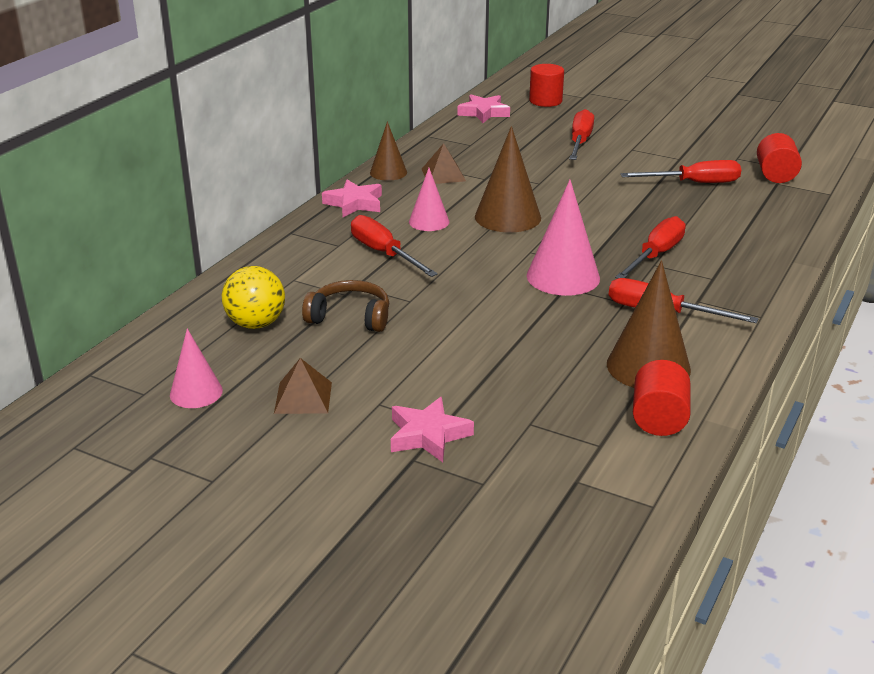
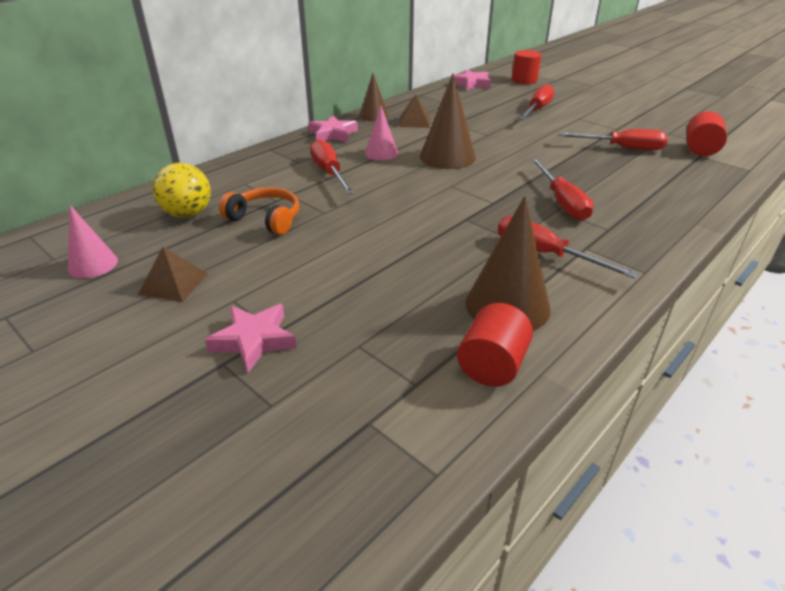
camera: 15 degrees right, 5 degrees up
brown headphones [302,280,389,332] -> orange headphones [219,187,299,235]
pink cone [527,180,600,296] -> none
red screwdriver [615,216,686,279] -> red screwdriver turned 120 degrees clockwise [531,158,594,221]

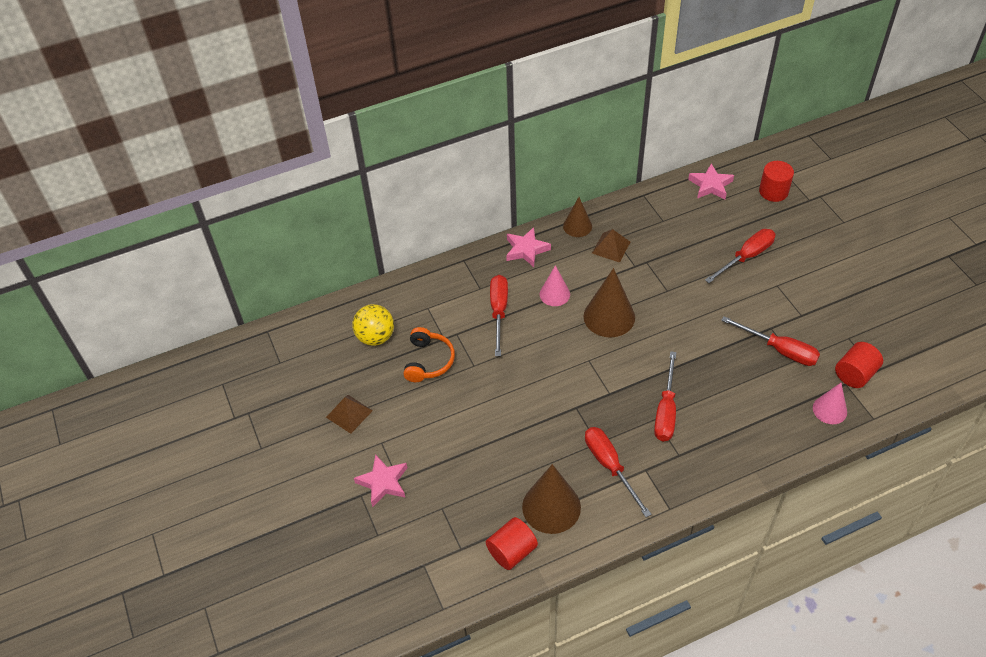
camera: 25 degrees right, 15 degrees up
pink cone [68,205,118,278] -> pink cone moved to [813,383,847,424]
orange headphones [219,187,299,235] -> orange headphones turned 45 degrees clockwise [403,327,455,382]

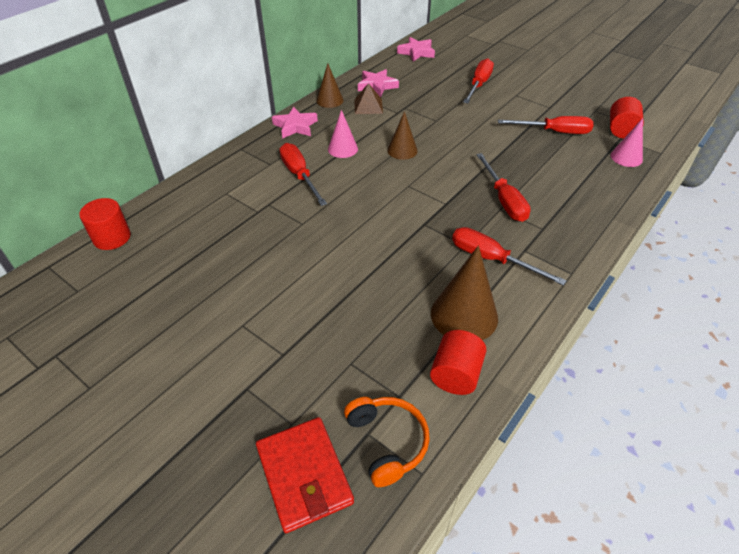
camera: 30 degrees left, 5 degrees down
brown pyramid [326,395,373,434] -> none
yellow ball [352,304,394,346] -> none
pink star [354,454,407,507] -> pink star moved to [358,69,399,97]
orange headphones [403,327,455,382] -> orange headphones moved to [344,397,430,487]
brown cone [584,268,635,337] -> brown cone [387,111,418,160], size x0.61
red cylinder [759,161,794,202] -> red cylinder moved to [79,198,131,250]
none -> red wallet [256,417,354,533]

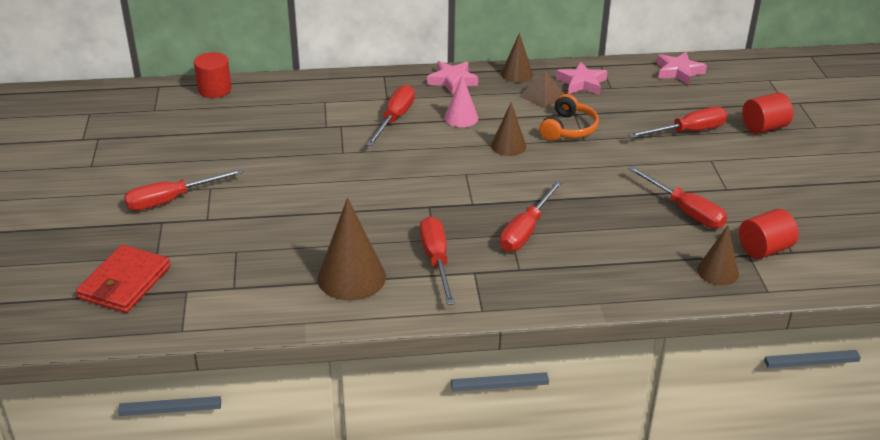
camera: 45 degrees right, 10 degrees down
orange headphones [344,397,430,487] -> orange headphones moved to [539,94,599,141]
red cylinder [430,330,487,395] -> red cylinder moved to [742,92,793,134]
pink cone [611,118,643,167] -> brown cone [697,225,739,286]
none -> red screwdriver [124,169,243,211]

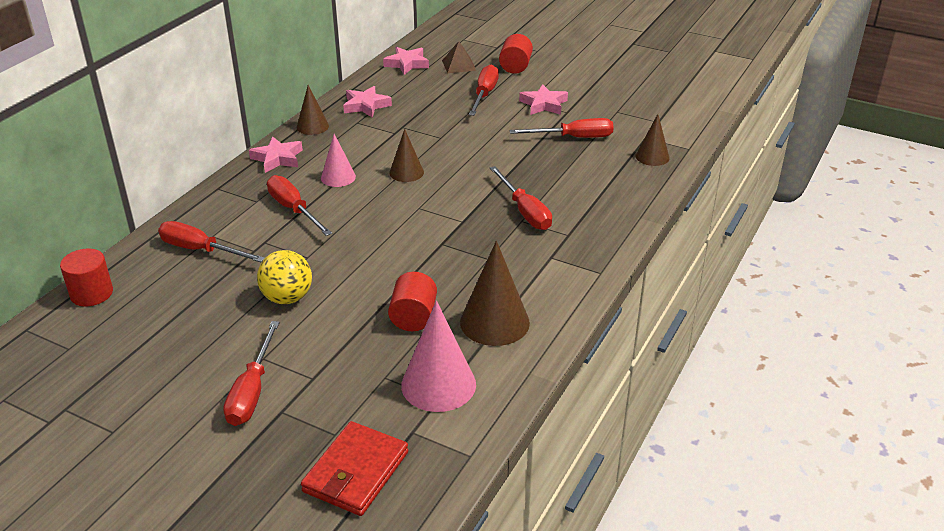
camera: 55 degrees left, 0 degrees up
red wallet [76,245,171,313] -> red wallet turned 60 degrees clockwise [301,421,408,516]
red screwdriver [420,216,455,305] -> red screwdriver moved to [158,221,265,262]
brown pyramid [520,70,564,109] -> brown pyramid moved to [442,41,476,73]
orange headphones [539,94,599,141] -> none
red cylinder [739,209,798,259] -> red cylinder moved to [388,272,437,331]
none -> yellow ball [257,250,312,304]
none -> pink cone [401,301,476,412]
none -> pink star [519,84,568,115]

